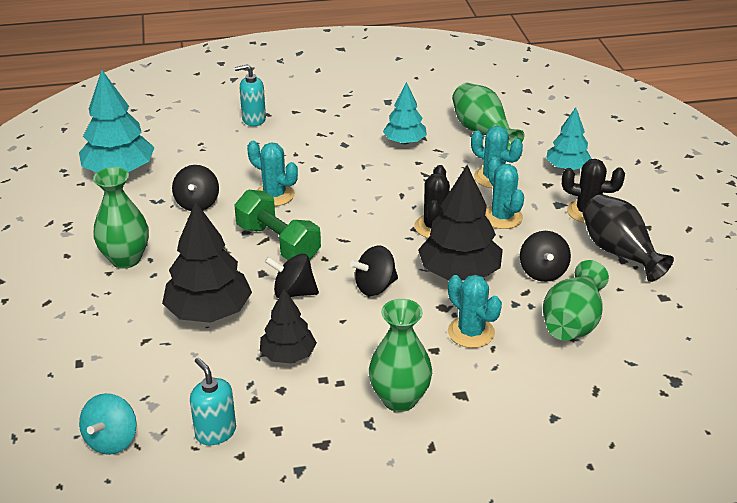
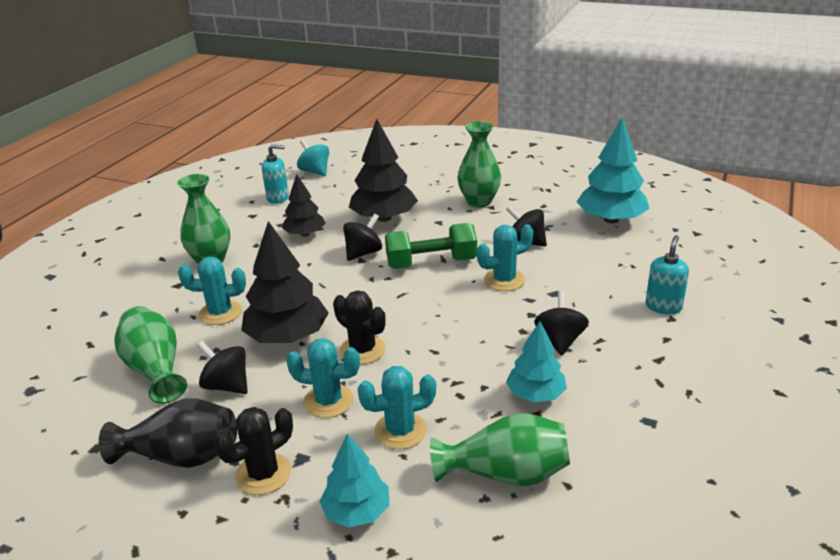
camera: 125 degrees right, 5 degrees down
black spinning top [350,246,398,296] -> black spinning top moved to [534,291,589,356]

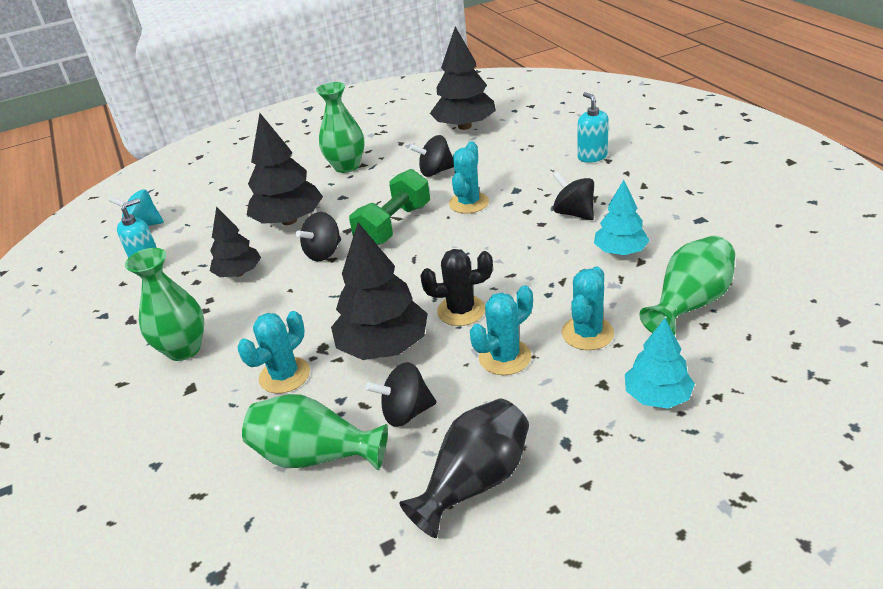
camera: 45 degrees left, 5 degrees up
black cactus [214,407,293,495] -> none
black spinning top [343,214,382,261] -> black spinning top turned 135 degrees counterclockwise [296,212,341,261]
turquoise tree [577,117,650,223] -> black tree [430,26,496,130]

